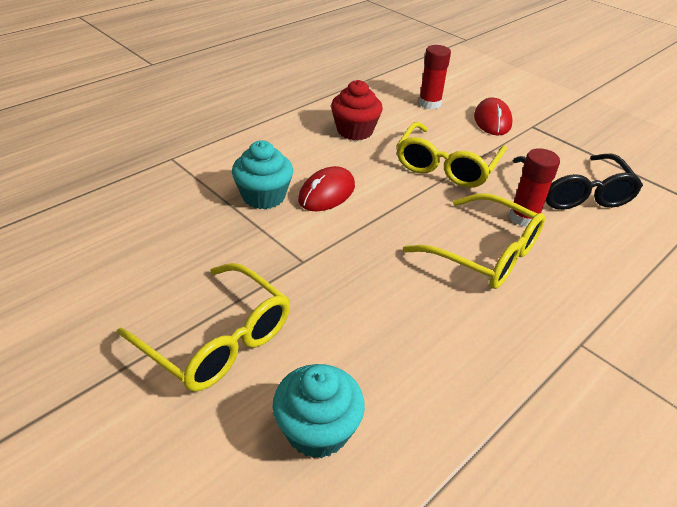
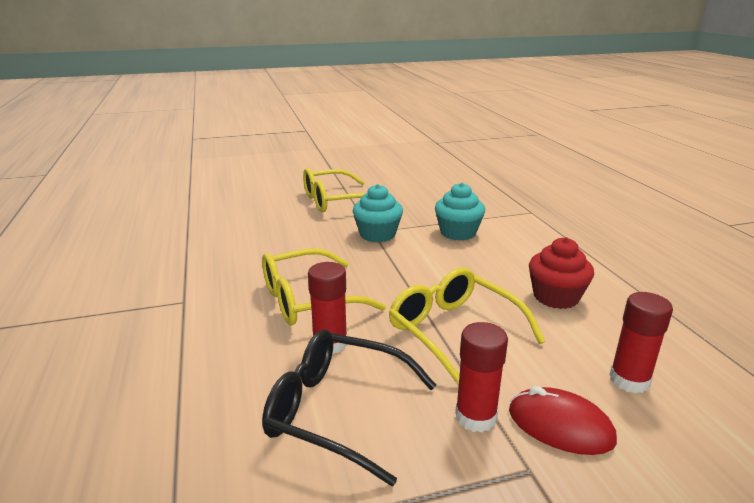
camera: 120 degrees right, 15 degrees down
turquoise cupcake [272,364,365,458] -> turquoise cupcake moved to [353,184,403,243]
red mouse [298,166,355,211] -> none
none -> red glue stick [455,322,508,432]

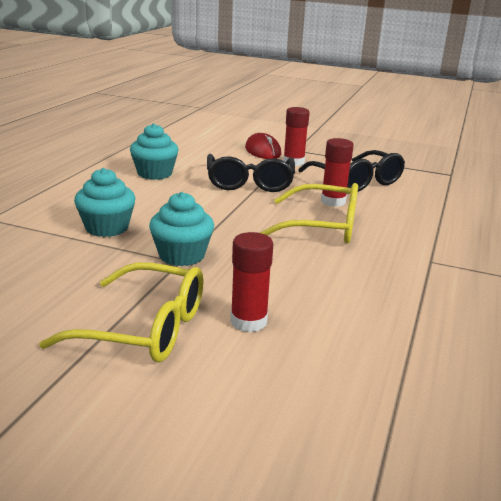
camera: 145 degrees left, 0 degrees up
yellow glasses [389,267,545,385] -> black glasses [207,154,295,192]
red cupcake [529,237,594,309] -> turquoise cupcake [130,123,179,180]
red glue stick [609,292,673,393] -> red glue stick moved to [230,232,273,332]

